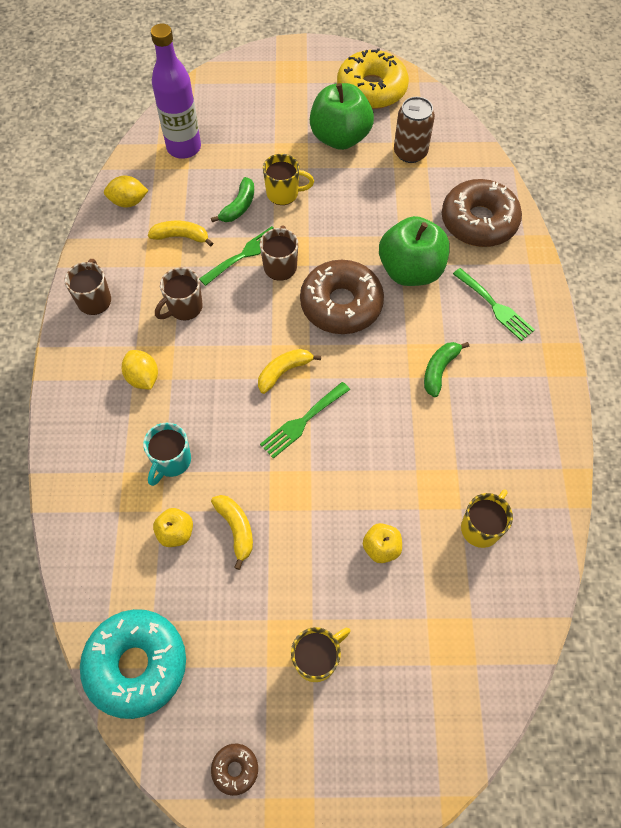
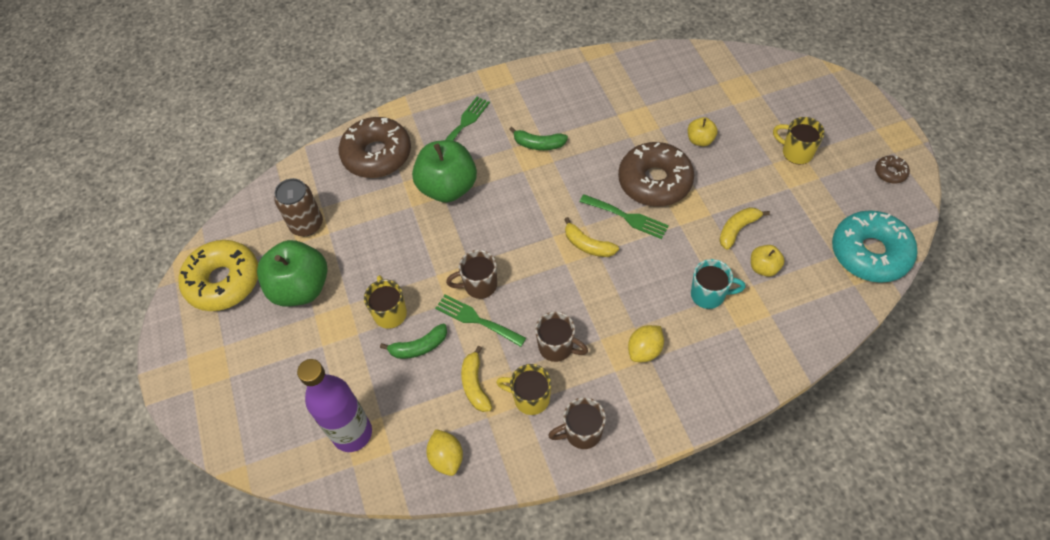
camera: 105 degrees left, 5 degrees down
green banana [211,177,254,222] -> green banana turned 150 degrees clockwise [380,324,447,359]
brown donut [300,260,384,334] -> brown donut moved to [618,142,694,207]
yellow mug [461,489,513,548] -> yellow mug moved to [496,364,551,415]

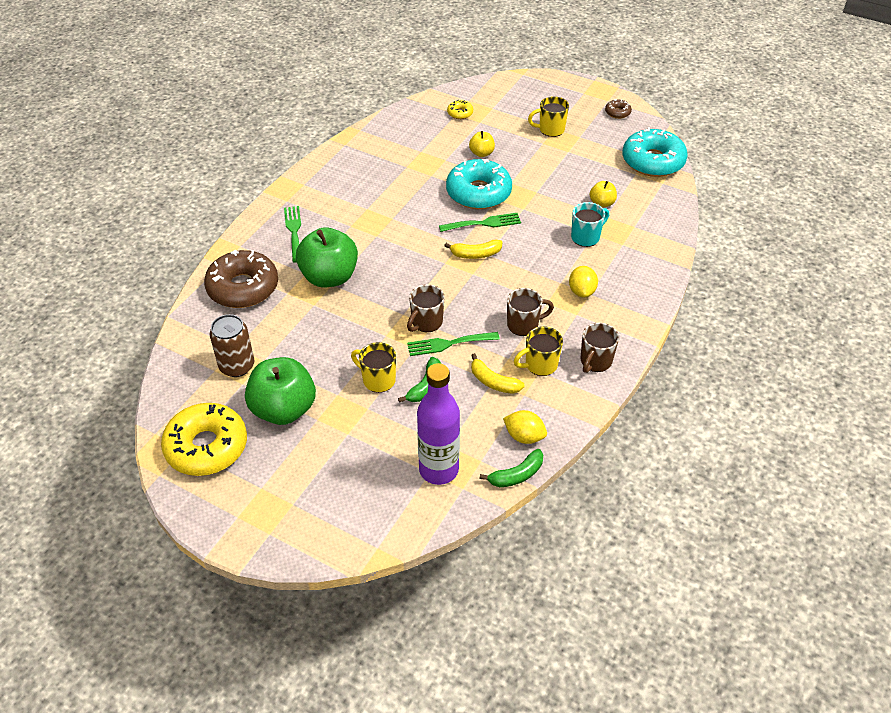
camera: 45 degrees left, 10 degrees down
green banana [509,127,568,150] -> green banana moved to [480,449,543,487]
brown donut [618,142,694,207] -> turquoise donut [446,159,512,209]
yellow banana [719,207,770,250] -> none
none -> yellow donut [447,100,473,119]

